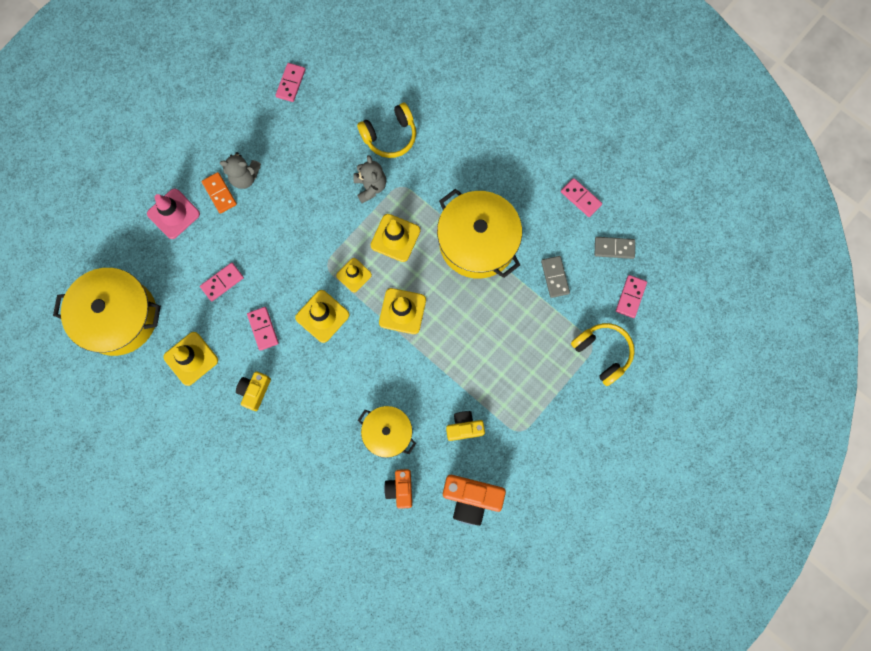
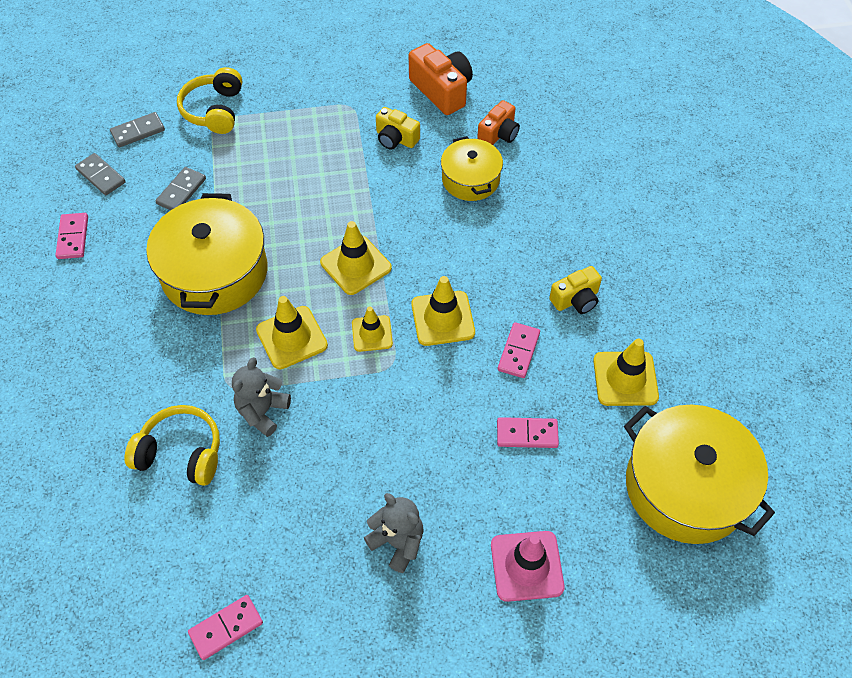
camera: 140 degrees left, 20 degrees down
orange domino [202,172,237,214] -> none
pink domino [616,275,647,318] -> grey domino [110,112,165,147]

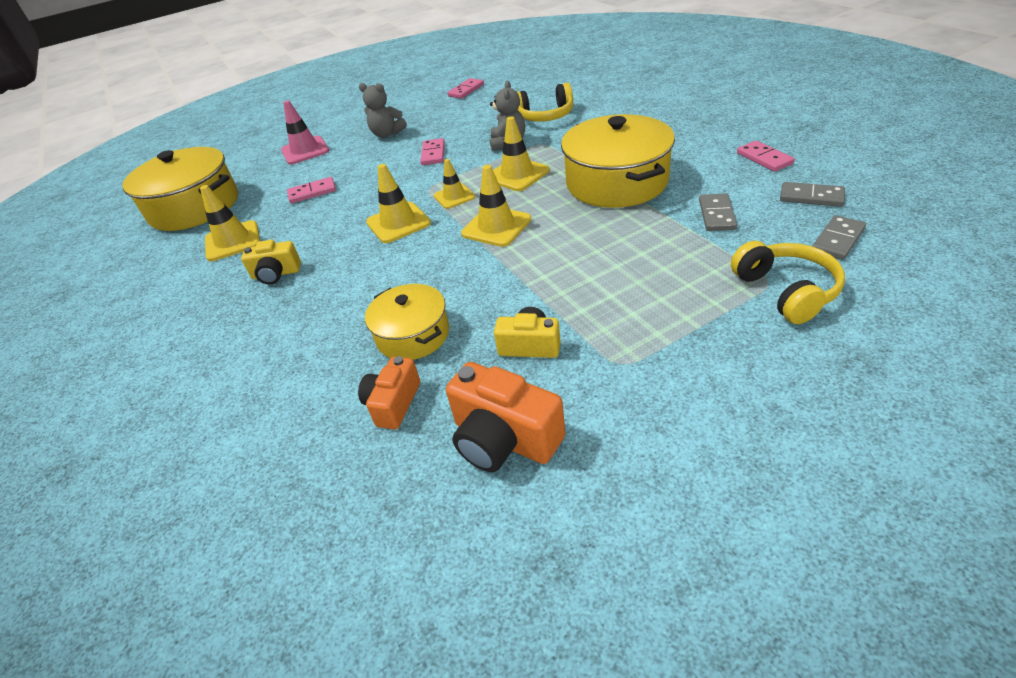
camera: 165 degrees right, 15 degrees down
pink domino [498,322,540,378] -> pink domino moved to [420,138,445,165]
yellow camera [549,266,602,314] -> yellow camera turned 135 degrees counterclockwise [241,240,301,284]

